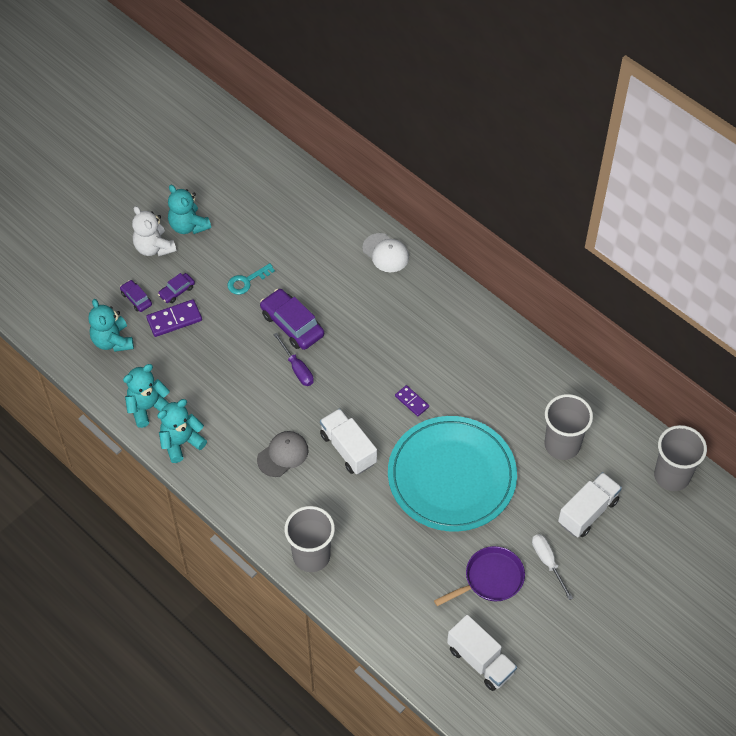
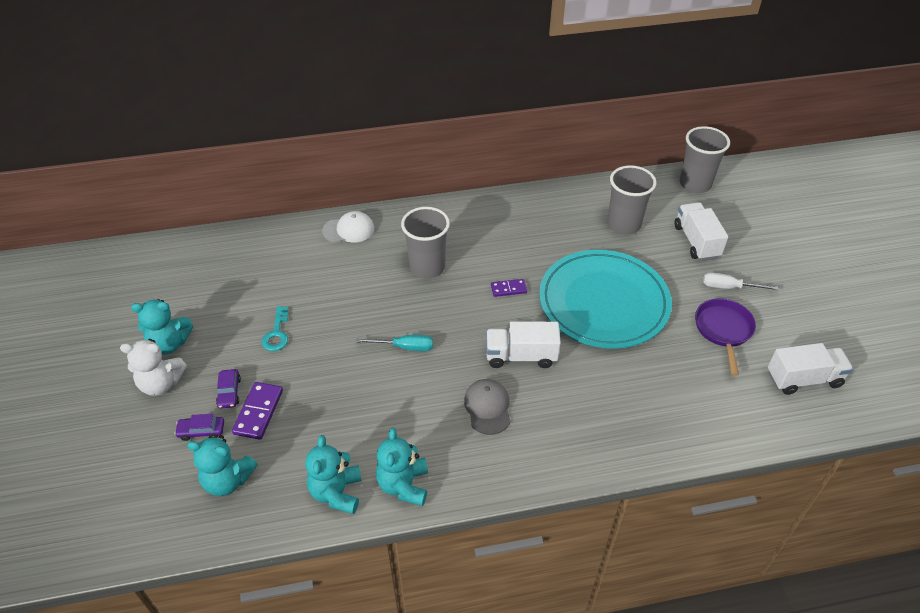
camera: 55 degrees left, 10 degrees down
purple car [260,289,324,350] -> none
purple screwdriver [273,333,314,386] -> turquoise screwdriver [356,335,433,351]
grey cup [285,506,335,572] -> grey cup moved to [401,207,450,279]

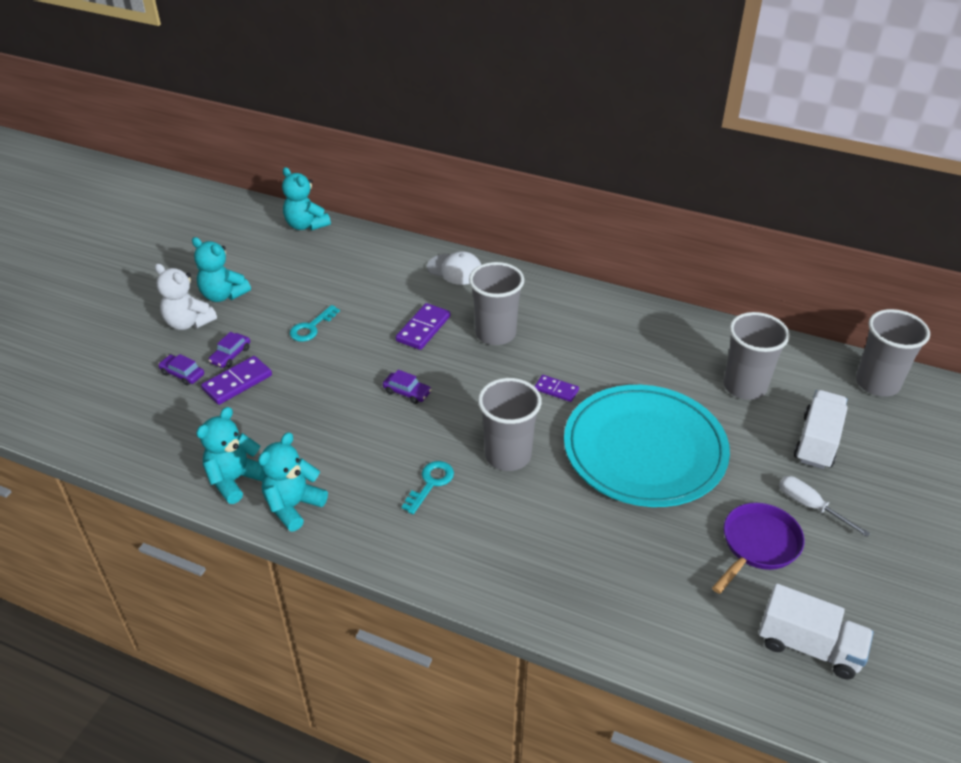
camera: 35 degrees right, 5 degrees down
turquoise teddy bear [187,435,258,496] -> turquoise teddy bear moved to [282,167,331,231]
turquoise screwdriver [356,335,433,351] -> purple car [383,370,432,404]
grey cap [464,379,511,435] -> turquoise key [402,461,454,514]
white truck [486,321,561,368] -> grey cup [478,378,542,471]
none -> purple domino [396,303,450,350]

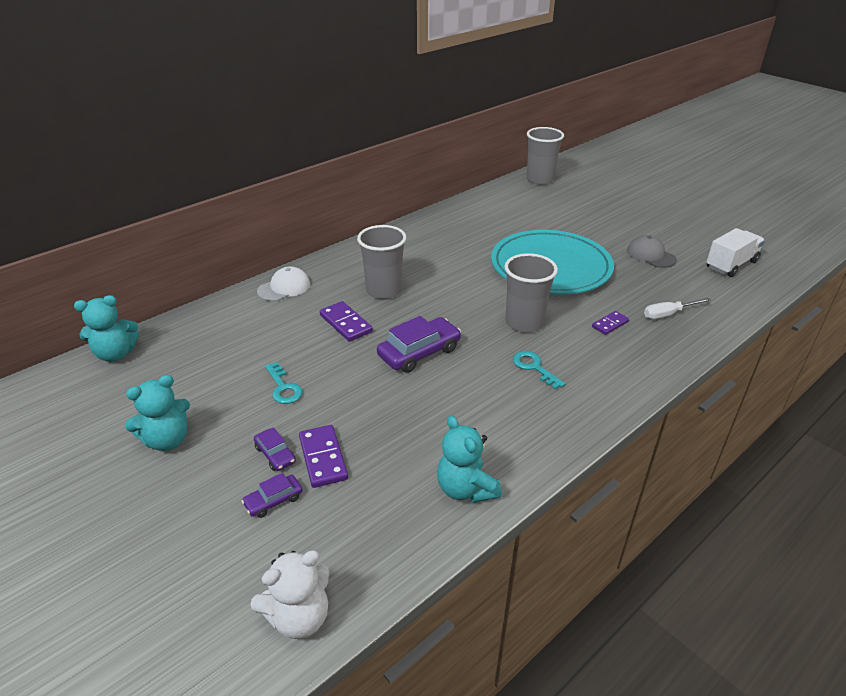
camera: 65 degrees left, 5 degrees down
white teddy bear [155,264,217,330] -> white teddy bear moved to [251,550,329,639]
turquoise teddy bear [258,432,328,532] -> none
purple car [383,370,432,404] -> purple car [377,316,461,373], size x1.88
purple domino [534,375,579,402] -> purple domino moved to [592,311,629,335]
purple pan [712,503,805,594] -> grey cap [627,235,677,268]
grey cup [724,312,790,400] -> none
white screwdriver [779,476,870,537] -> white screwdriver moved to [644,298,711,319]
white truck [794,390,848,469] -> none

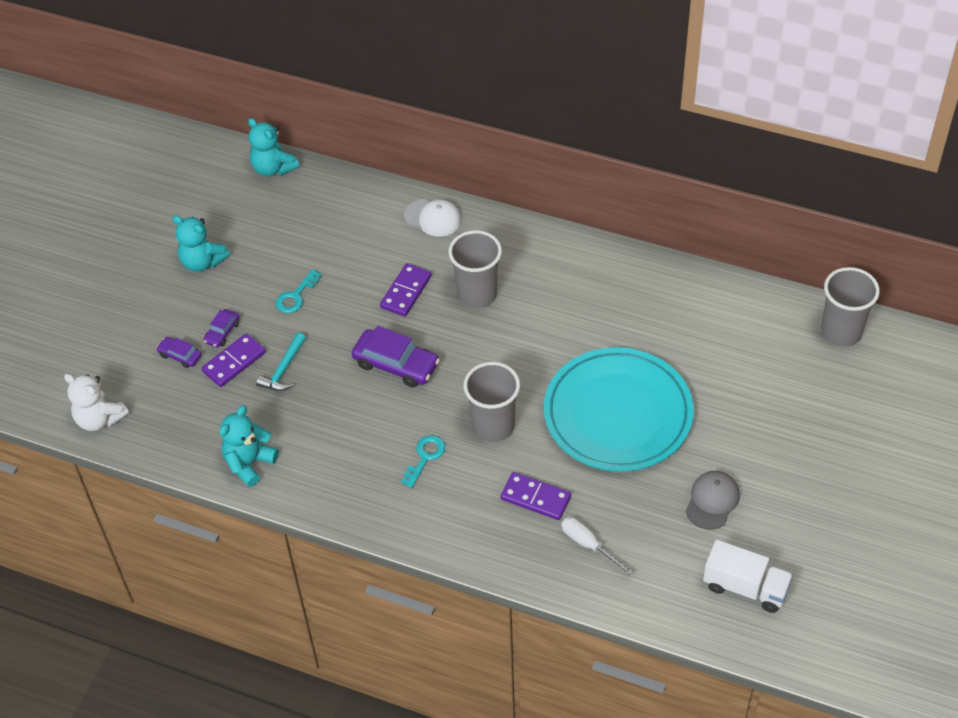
camera: 65 degrees right, 15 degrees up
purple domino [592,311,629,335] -> purple domino [501,472,571,520], size x1.57
none -> turquoise hammer [256,333,306,391]

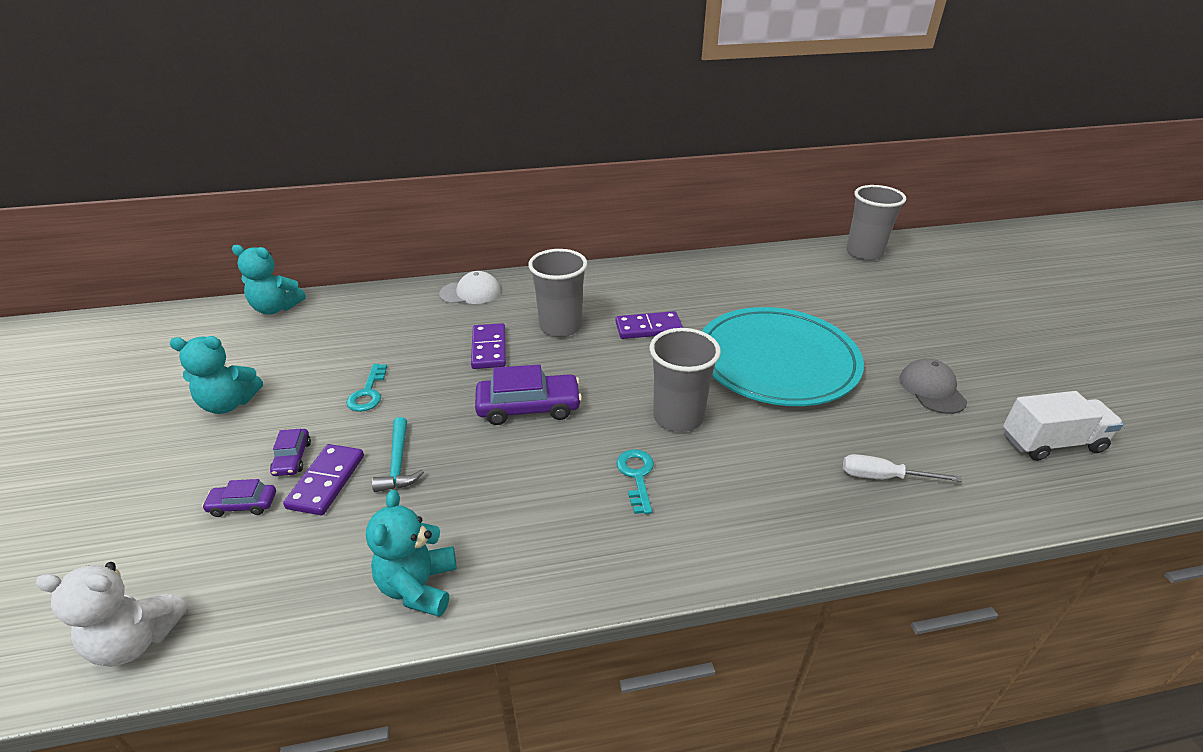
camera: 35 degrees left, 15 degrees down
purple domino [501,472,571,520] -> purple domino moved to [615,311,683,339]

